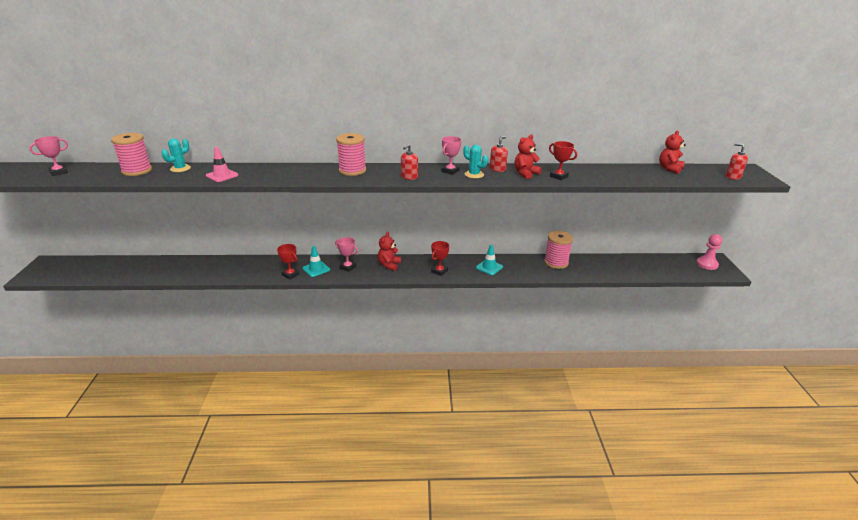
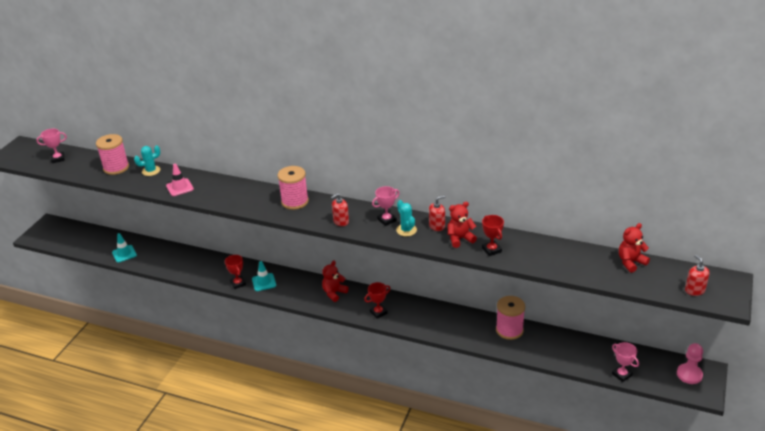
camera: 25 degrees right, 5 degrees up
pink trophy [335,237,358,272] -> pink trophy moved to [612,342,639,382]
turquoise traffic cone [476,244,503,275] -> turquoise traffic cone moved to [112,233,137,263]

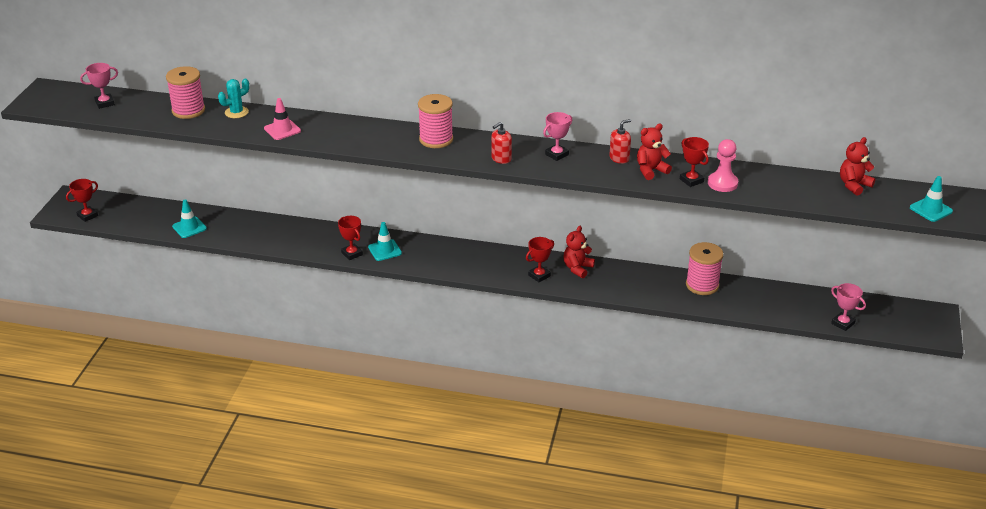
camera: 10 degrees left, 0 degrees up
red teddy bear [322,261,349,302] -> red teddy bear moved to [563,226,595,278]
turquoise cactus [396,200,417,236] -> none
pink pawn [677,343,703,384] -> pink pawn moved to [708,139,738,192]
red soap dispenser [685,255,710,296] -> turquoise traffic cone [910,176,953,222]
none -> red trophy [66,179,98,222]

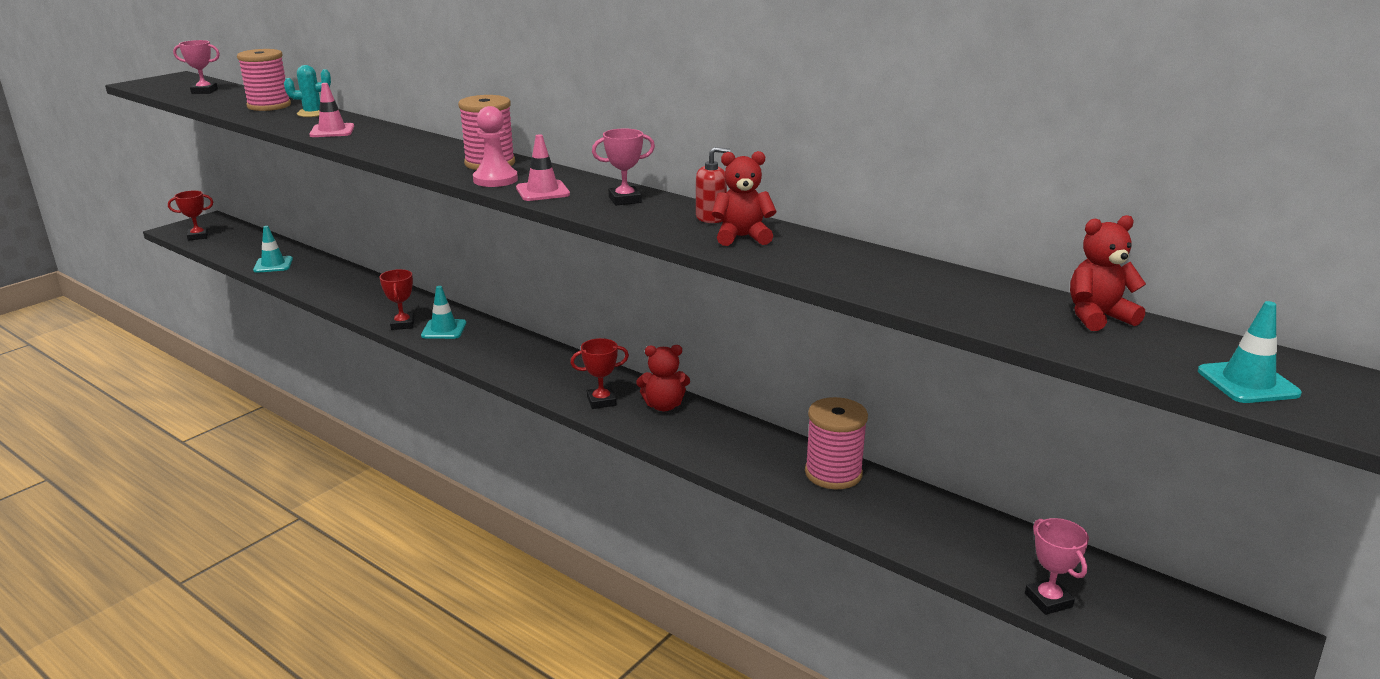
camera: 25 degrees right, 10 degrees down
red soap dispenser [491,122,512,164] -> pink traffic cone [516,134,570,201]
red teddy bear [563,226,595,278] -> red teddy bear turned 150 degrees counterclockwise [636,345,690,411]
red trophy [680,137,709,187] -> none
pink pawn [708,139,738,192] -> pink pawn moved to [473,106,518,187]

